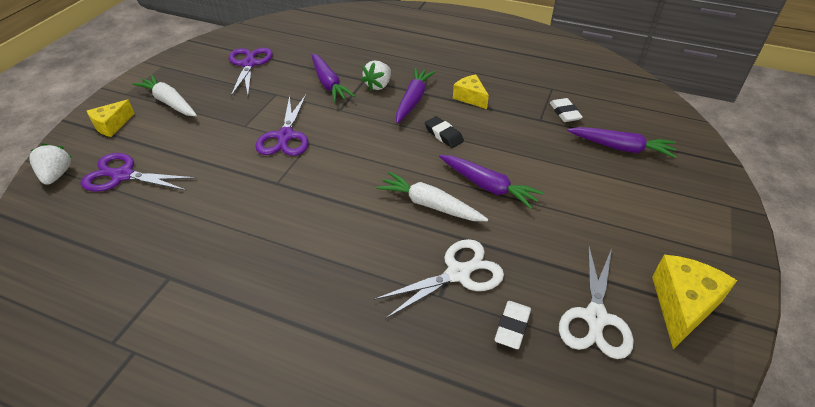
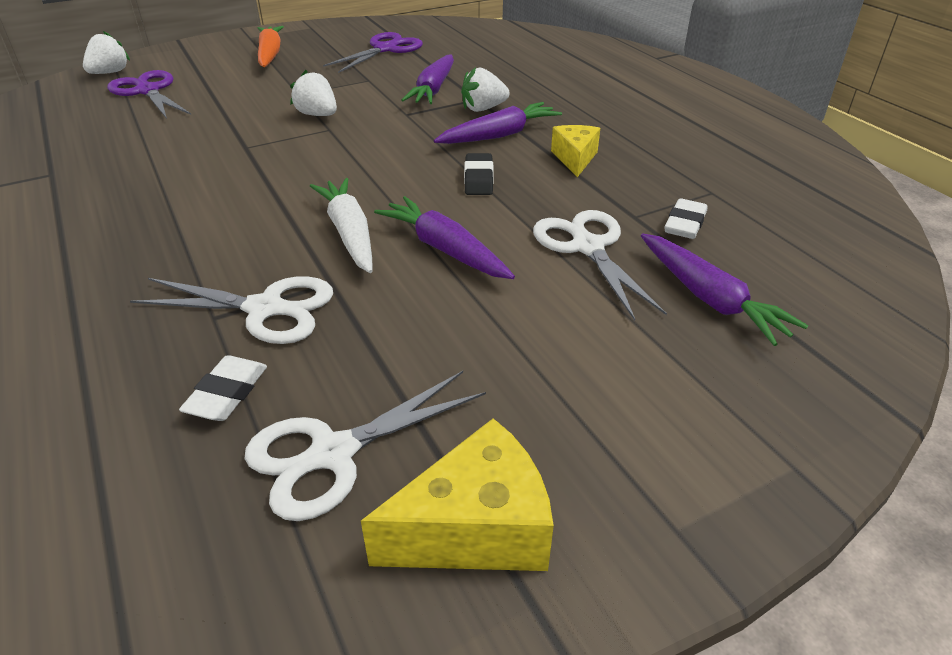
camera: 40 degrees right, 5 degrees down
yellow cheese [87,99,135,137] -> none
white carrot [132,74,197,116] -> orange carrot [258,26,284,67]
purple scissors [255,95,309,156] -> white strawberry [290,70,337,116]
purple carrot [439,155,544,209] -> purple carrot turned 150 degrees clockwise [374,196,515,279]
white eraser [494,301,531,349] -> white eraser turned 45 degrees counterclockwise [179,355,267,421]
none -> white scissors [533,210,667,321]

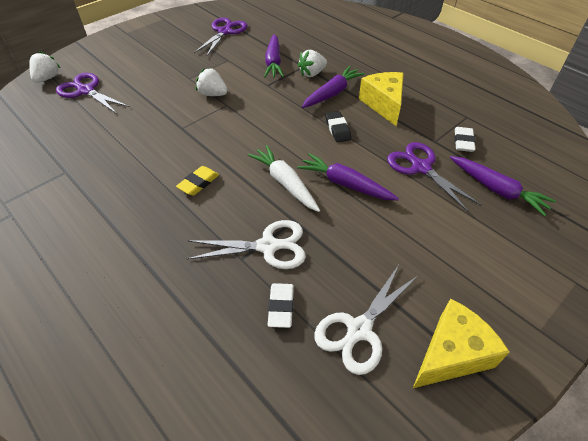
camera: 15 degrees left, 10 degrees up
orange carrot [258,26,284,67] -> none
white scissors [533,210,667,321] -> purple scissors [387,142,482,213]
yellow cheese [551,125,600,177] -> yellow cheese [359,72,404,126], size x1.56
none -> yellow eraser [176,166,219,196]

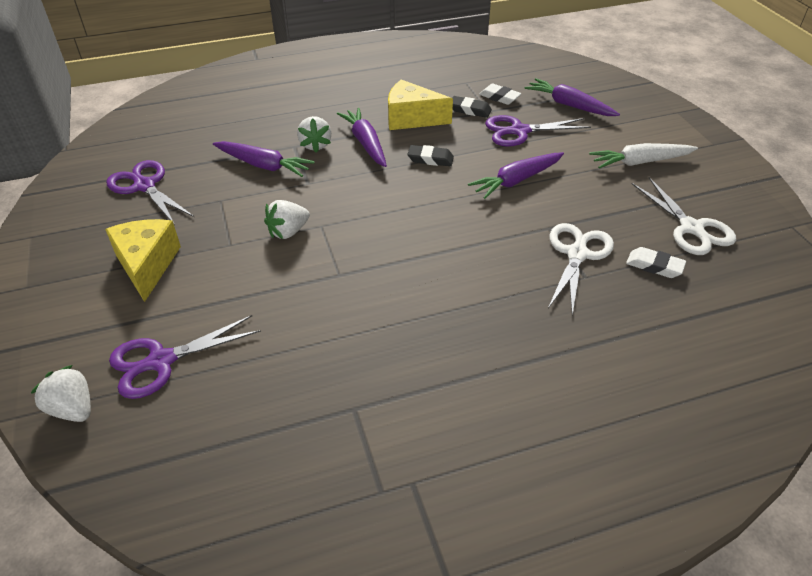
camera: 65 degrees left, 5 degrees down
yellow eraser [176,166,219,196] -> none
white carrot [248,145,320,212] -> white carrot moved to [589,143,698,169]
yellow cheese [413,298,510,388] -> yellow cheese moved to [105,219,181,302]
purple carrot [450,156,556,216] -> purple carrot turned 120 degrees counterclockwise [525,78,620,116]
none -> black eraser [452,96,492,118]

